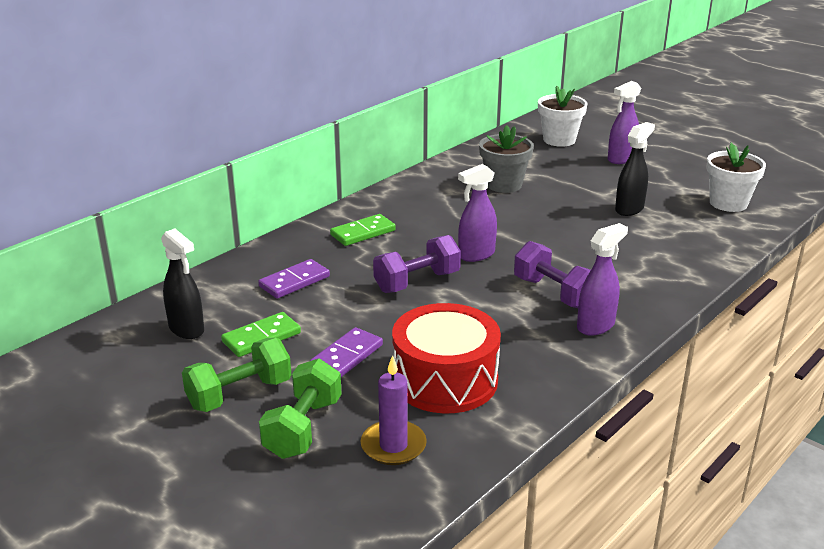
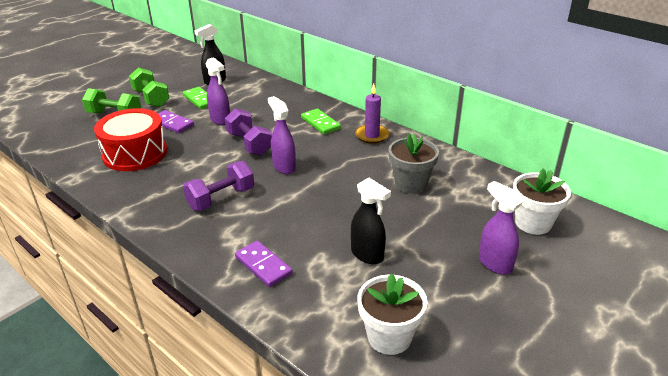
camera: 90 degrees right, 5 degrees up
purple domino [258,259,330,298] -> purple domino moved to [235,241,293,287]
purple candle [361,355,427,465] -> purple candle moved to [355,84,389,144]
purple spray bottle [577,223,628,336] -> purple spray bottle moved to [206,57,230,125]

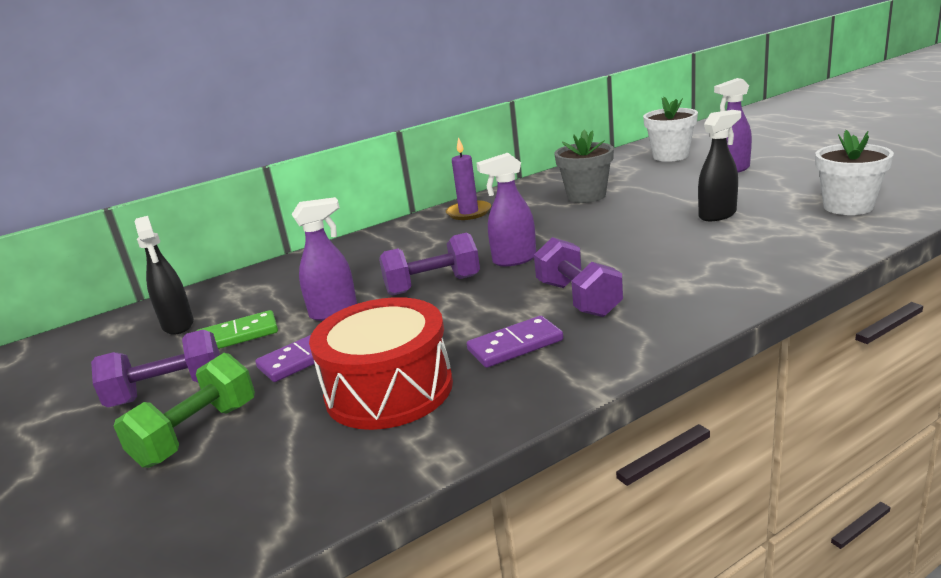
camera: 70 degrees left, 10 degrees down
green dumbbell [129,68,169,107] -> purple dumbbell [91,329,220,407]
purple domino [235,241,293,287] -> purple domino moved to [467,316,563,368]
green domino [301,108,341,135] -> none

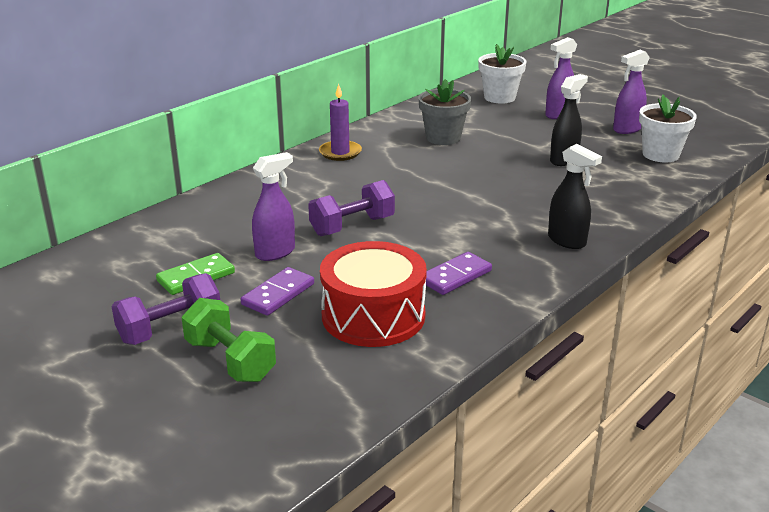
camera: 20 degrees left, 5 degrees up
green dumbbell [114,353,255,468] -> green dumbbell turned 60 degrees counterclockwise [181,298,276,382]
black spray bottle [134,216,194,335] -> black spray bottle moved to [548,144,602,249]
purple spray bottle [476,153,536,266] -> purple spray bottle moved to [613,50,650,134]
purple dumbbell [534,237,623,317] -> none

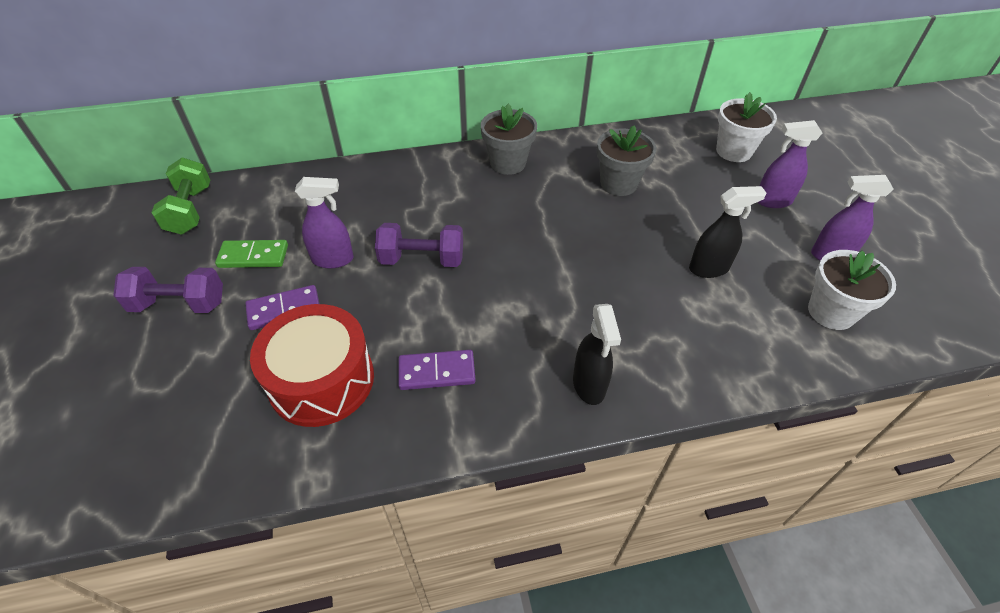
camera: 35 degrees right, 20 degrees up
green dumbbell [181,298,276,382] -> green dumbbell moved to [151,158,210,234]
purple candle [319,84,362,161] -> grey flower pot [481,103,537,175]

